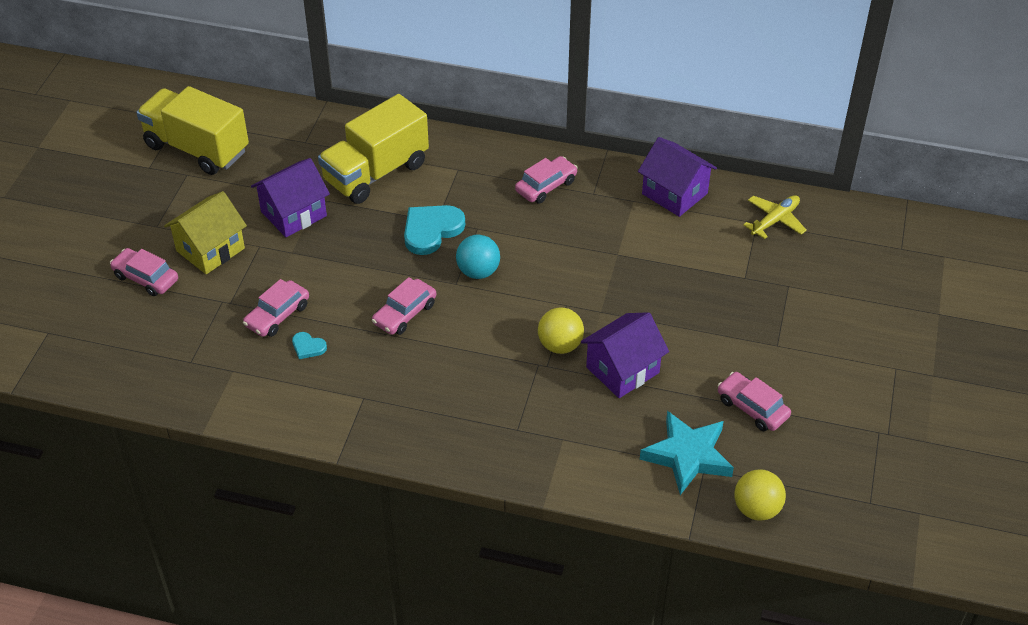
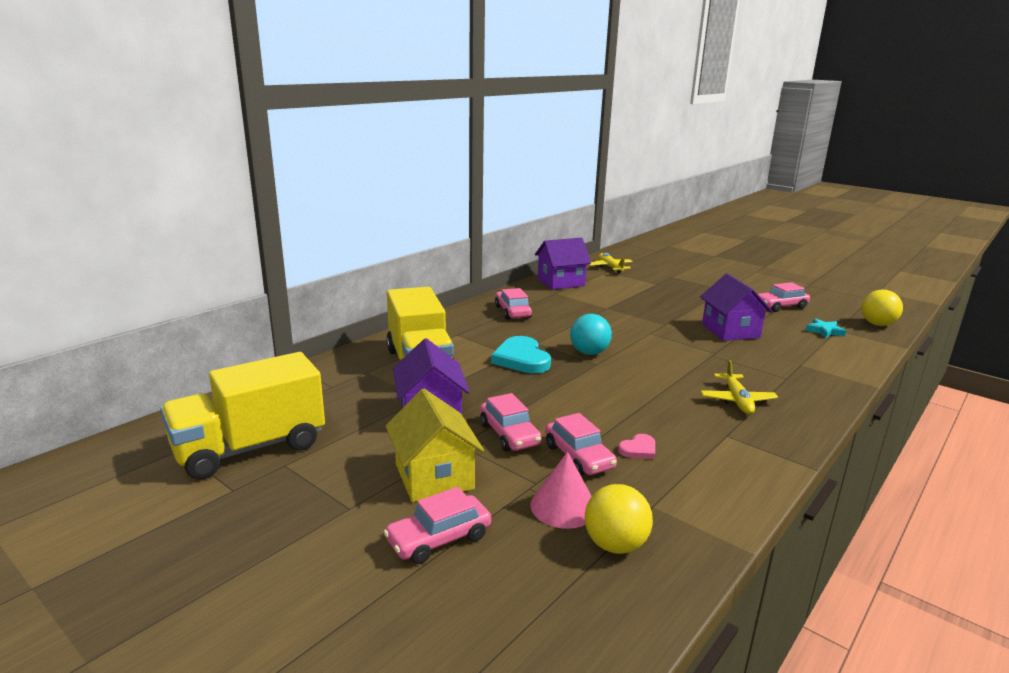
camera: 65 degrees left, 25 degrees down
turquoise heart [292,332,327,359] -> pink heart [618,434,655,459]
pink car [372,277,436,335] -> pink car moved to [480,393,542,452]
yellow ball [538,308,584,354] -> yellow ball moved to [585,484,653,554]
turquoise star [640,411,734,495] -> turquoise star [806,318,846,338], size x0.51
none -> pink cone [531,452,592,529]
none -> yellow plane [700,360,778,414]

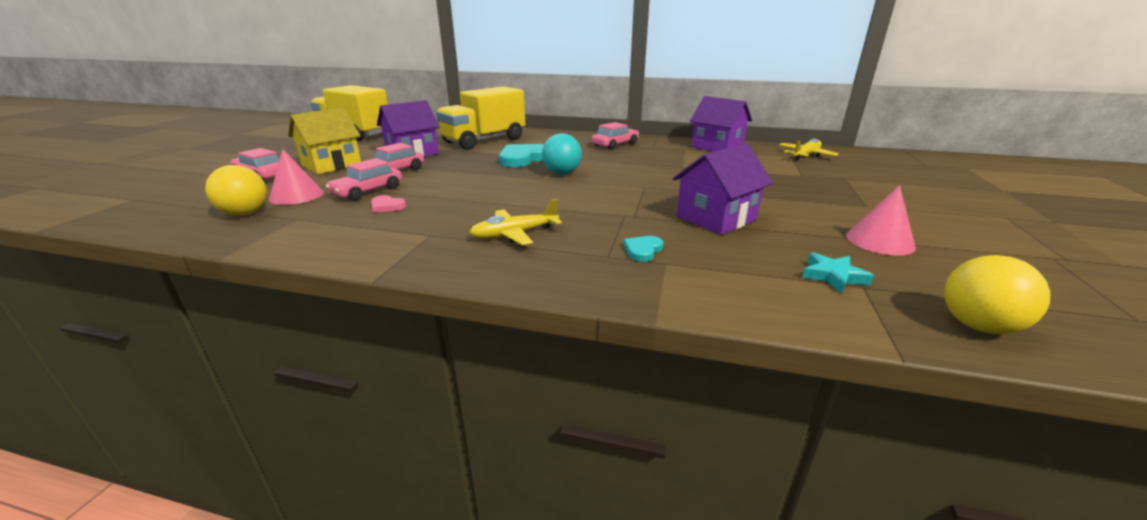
camera: 65 degrees right, 5 degrees up
pink car [758,282,810,312] -> pink cone [846,185,916,256]
none -> turquoise heart [623,236,664,261]

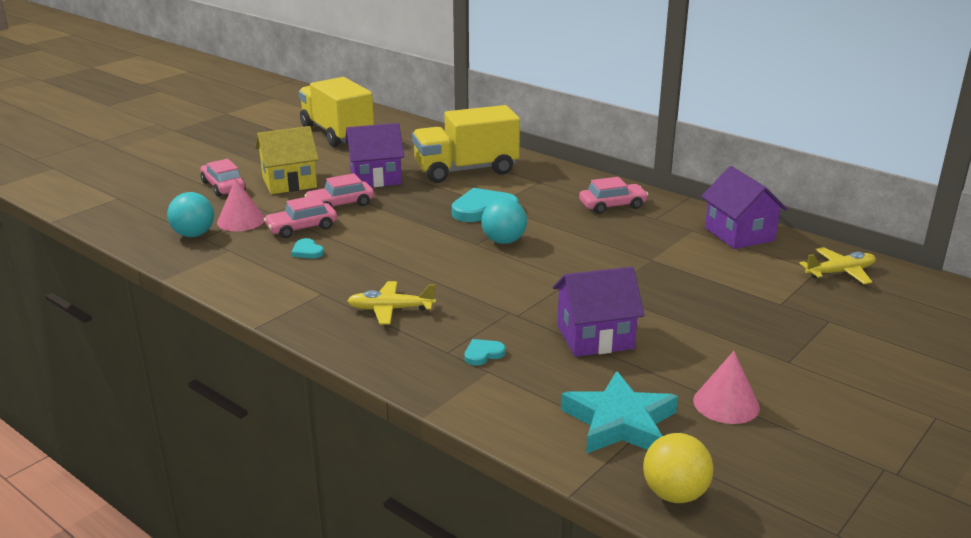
camera: 25 degrees right, 0 degrees up
yellow ball [205,165,267,216] -> turquoise ball [167,192,214,237]
pink heart [371,195,406,213] -> turquoise heart [291,238,324,259]
turquoise star [802,252,874,293] -> turquoise star [561,371,678,454], size x1.95

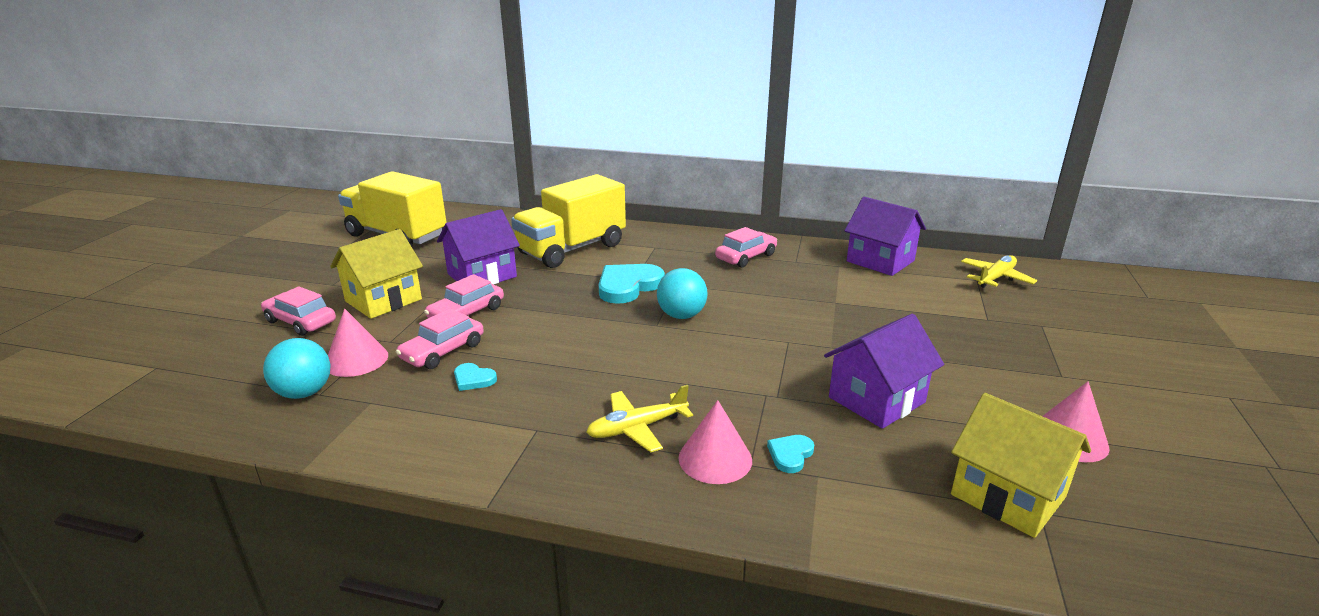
camera: 25 degrees left, 0 degrees up
turquoise star [561,371,678,454] -> yellow house [951,393,1091,538]
yellow ball [643,433,714,503] -> none
none -> pink cone [678,400,752,484]

